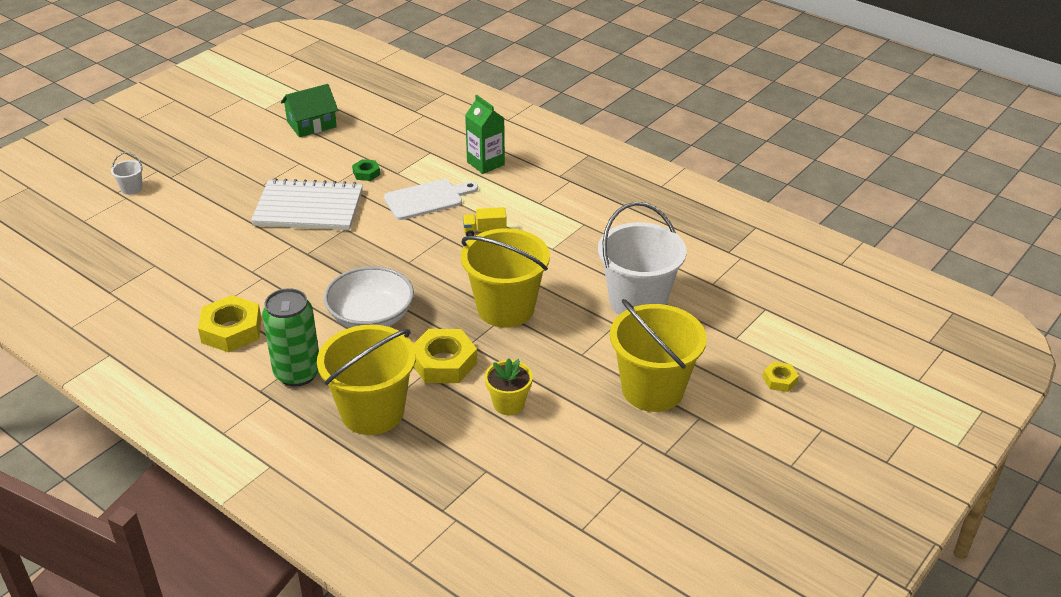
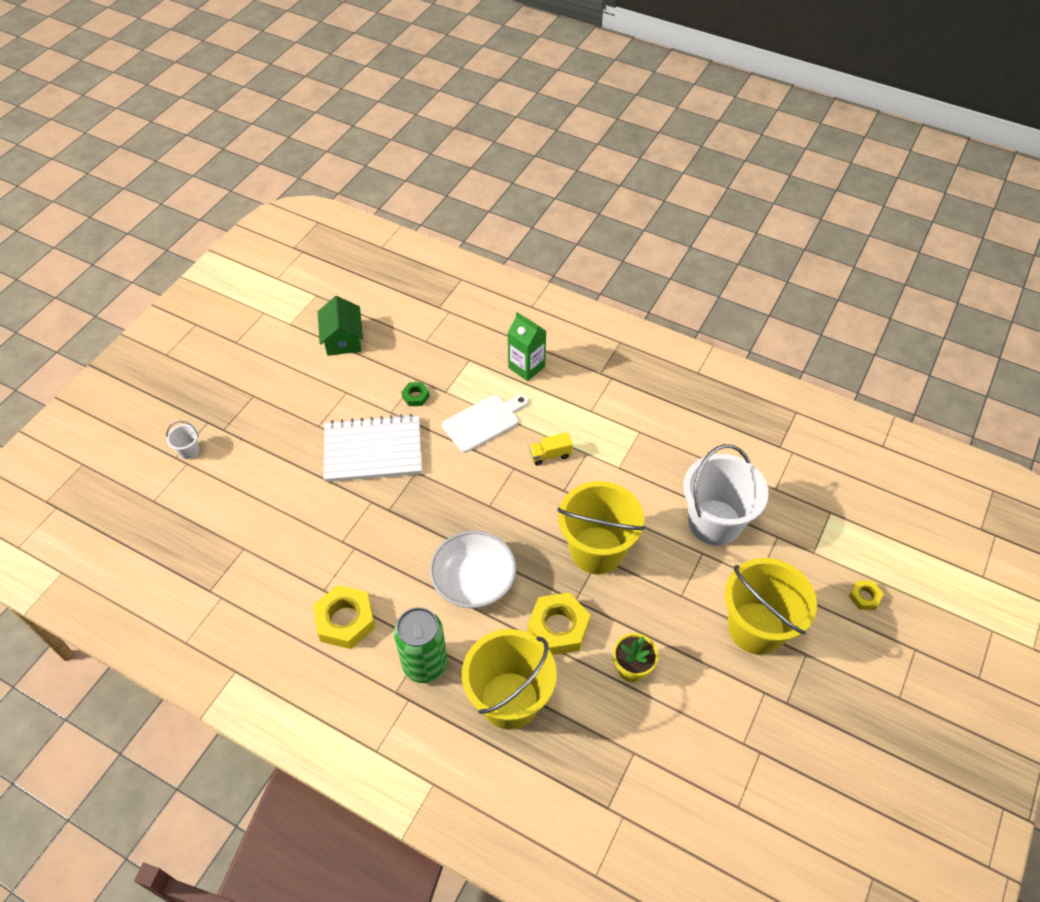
camera: 10 degrees left, 15 degrees up
green house [281,84,338,137] -> green house turned 60 degrees counterclockwise [318,296,363,356]

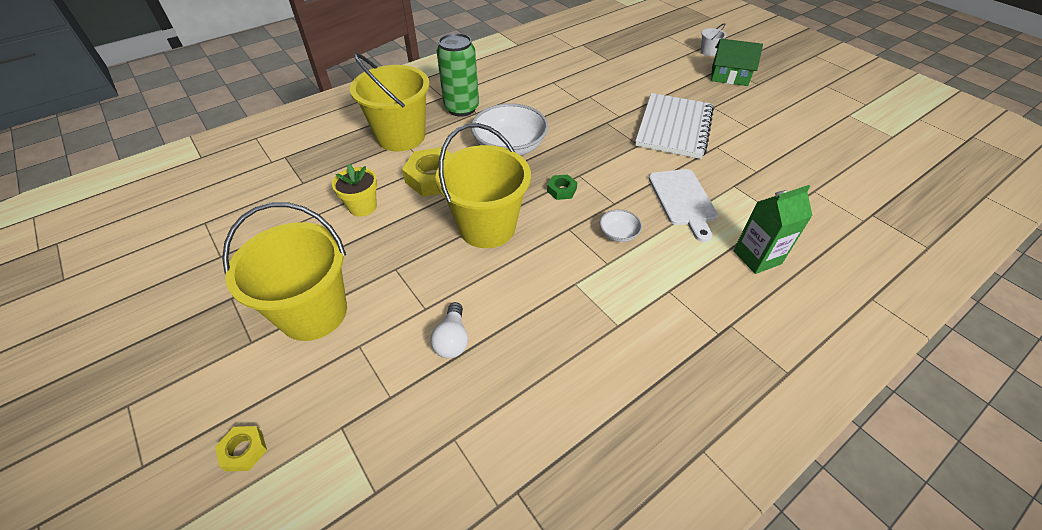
camera: 115 degrees right, 5 degrees down
yellow nut [313,585,375,649] -> none
green house [318,296,363,356] -> green house moved to [711,39,763,86]
green nut [401,382,430,406] -> green nut moved to [547,174,578,200]
yellow truck [529,432,573,466] -> white bowl [600,210,642,242]
white bucket [683,444,769,546] -> white light bulb [430,302,468,358]

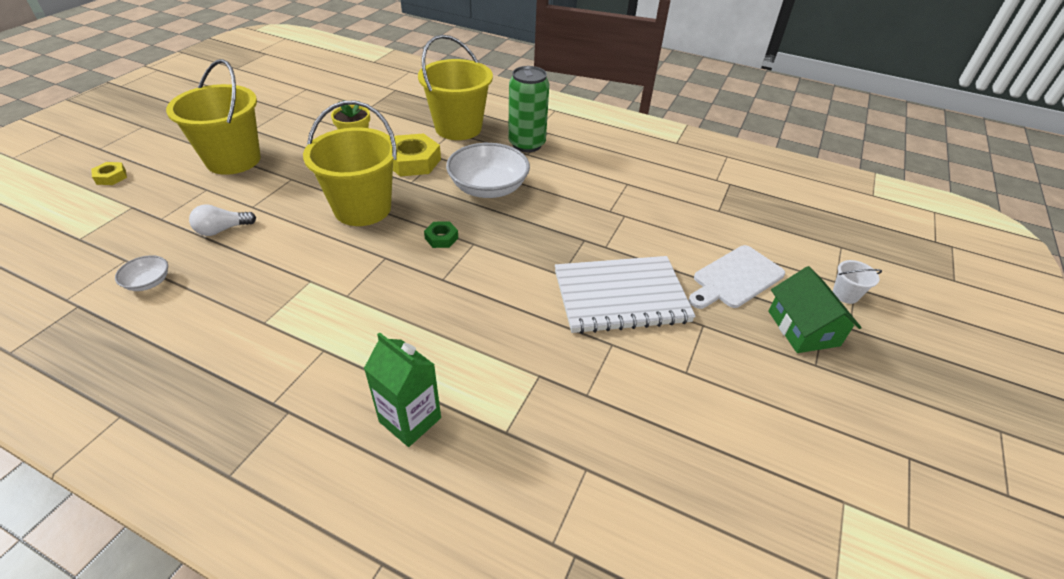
camera: 60 degrees right, 5 degrees down
white bowl [600,210,642,242] -> white bowl moved to [115,255,168,291]
white cutting board [648,169,718,242] -> white cutting board moved to [689,245,785,309]

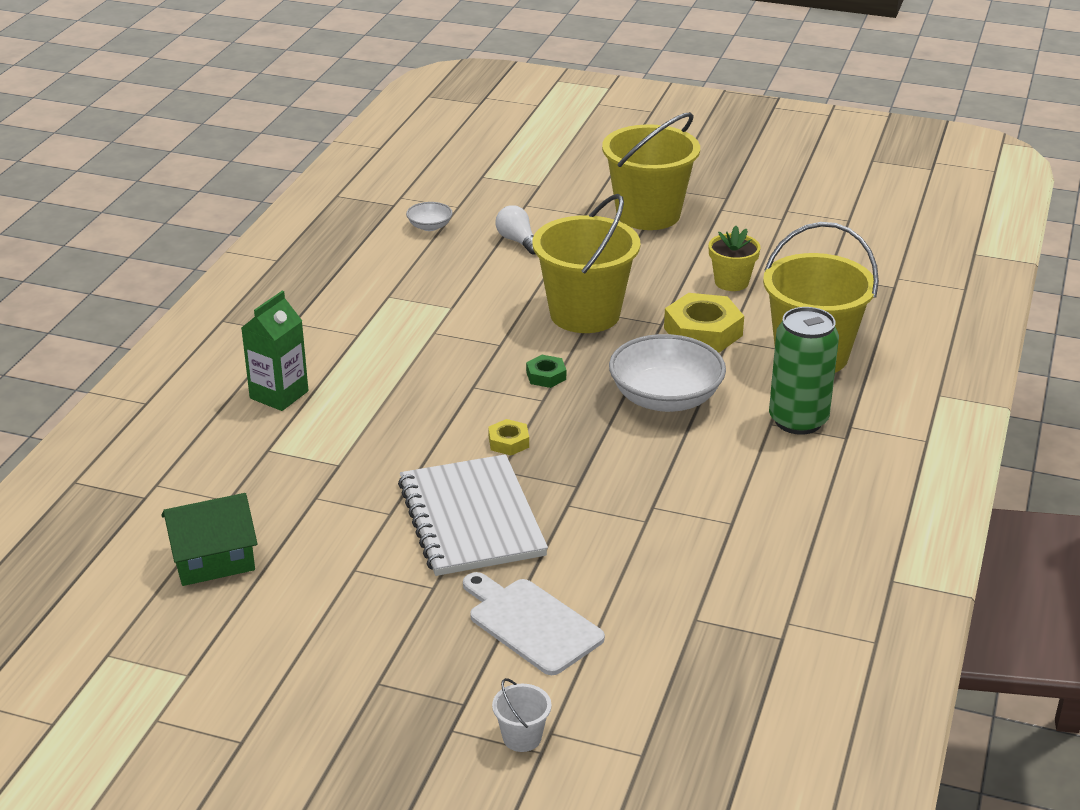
camera: 85 degrees right, 10 degrees down
yellow nut [91,162,127,185] -> yellow nut moved to [488,419,529,456]
green house [768,266,862,353] -> green house moved to [162,493,257,586]

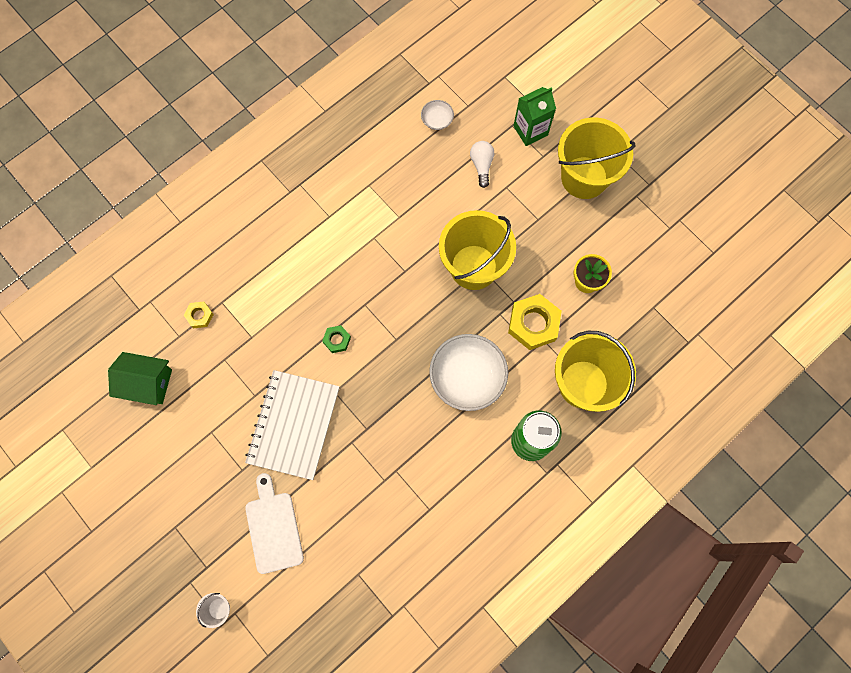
camera: 30 degrees right, 40 degrees up
green carton [241,291,309,411] -> green carton moved to [513,87,556,146]
yellow nut [488,419,529,456] -> yellow nut moved to [184,301,214,328]
green nut [526,355,566,388] -> green nut moved to [322,325,351,353]

